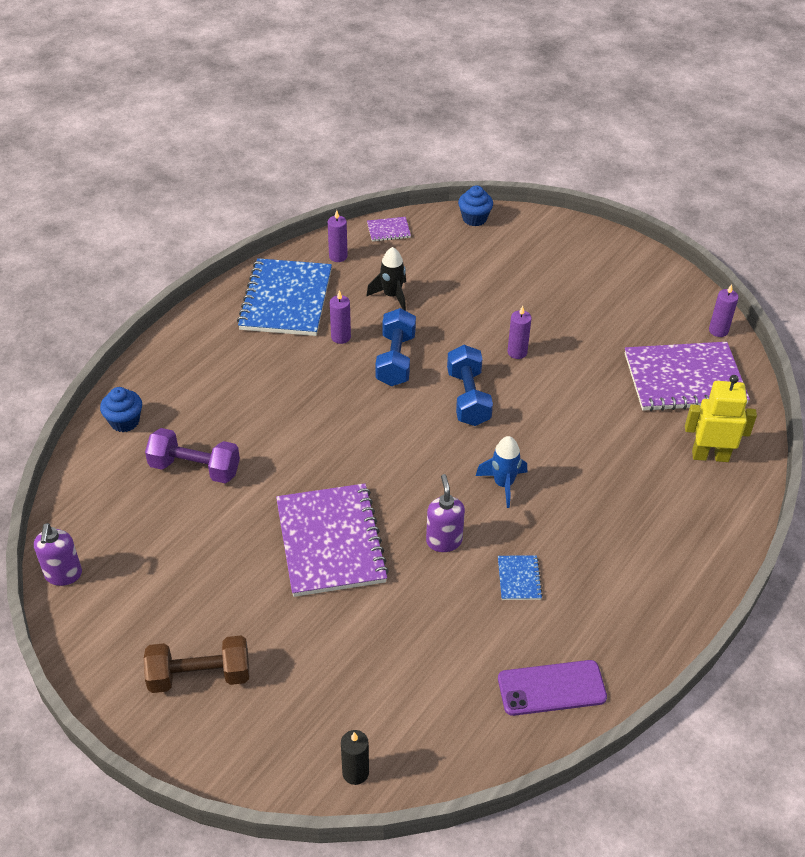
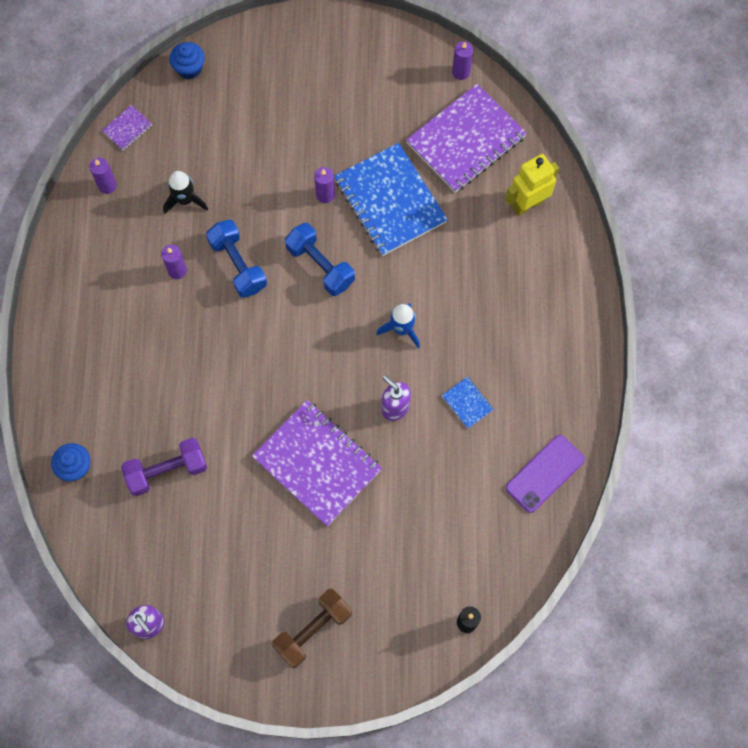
camera: 35 degrees left, 25 degrees up
blue notebook [237,258,332,336] -> blue notebook moved to [334,143,448,256]

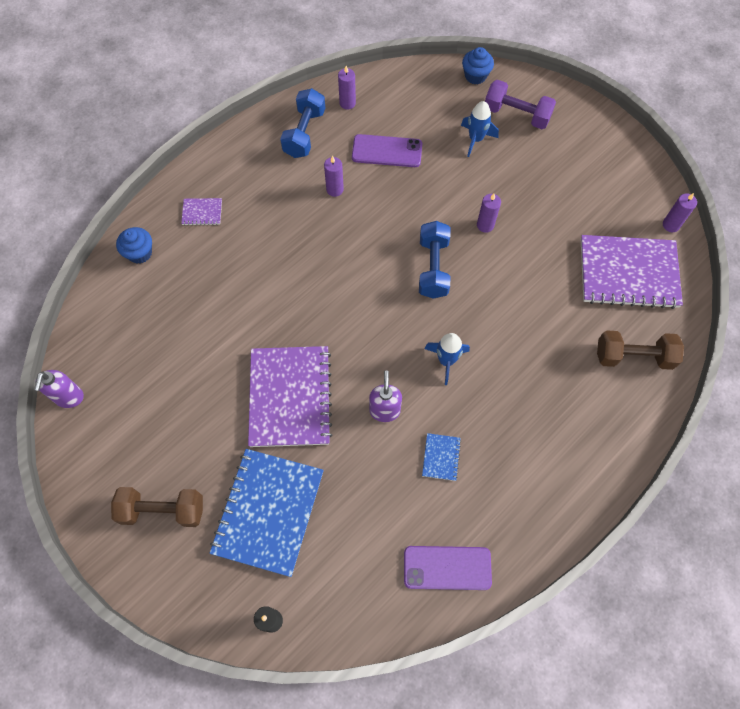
camera: 45 degrees right, 5 degrees down
purple notebook [102,105,152,150] -> purple notebook moved to [181,198,222,225]
purple dumbbell [121,438,207,496] -> purple dumbbell moved to [485,80,556,129]
black rocket [163,171,208,214] -> purple phone [352,134,422,167]
blue dumbbell [206,220,267,298] -> blue dumbbell moved to [280,88,325,158]
blue notebook [334,143,448,256] -> blue notebook moved to [210,449,324,577]
yellow robot [505,154,559,216] -> brown dumbbell [597,330,684,370]
none -> blue rocket [461,101,499,157]

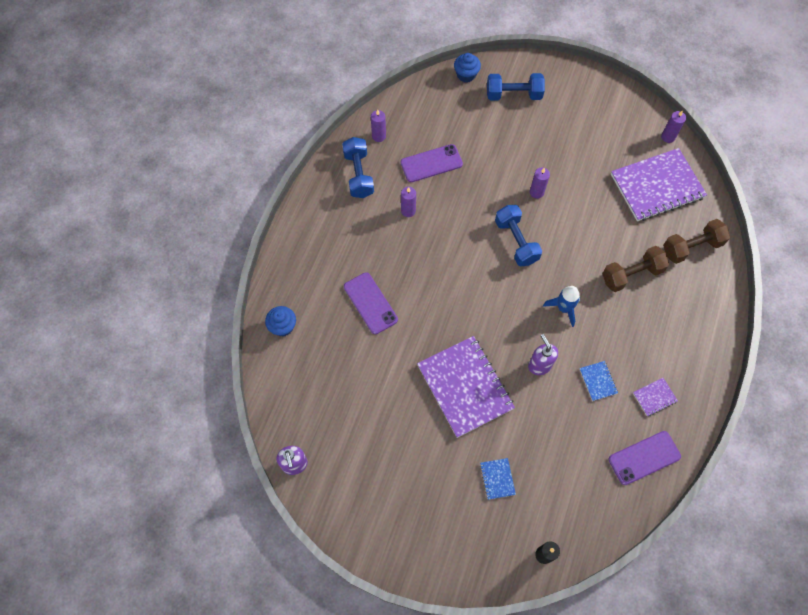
camera: 25 degrees left, 0 degrees up
brown dumbbell [111,487,203,527] -> brown dumbbell moved to [602,246,669,292]
purple notebook [181,198,222,225] -> purple notebook moved to [633,378,678,416]
blue notebook [210,449,324,577] -> blue notebook [480,458,516,500], size x0.42
blue rocket [461,101,499,157] -> none
purple dumbbell [485,80,556,129] -> blue dumbbell [487,73,545,100]
none -> purple phone [344,272,398,334]

